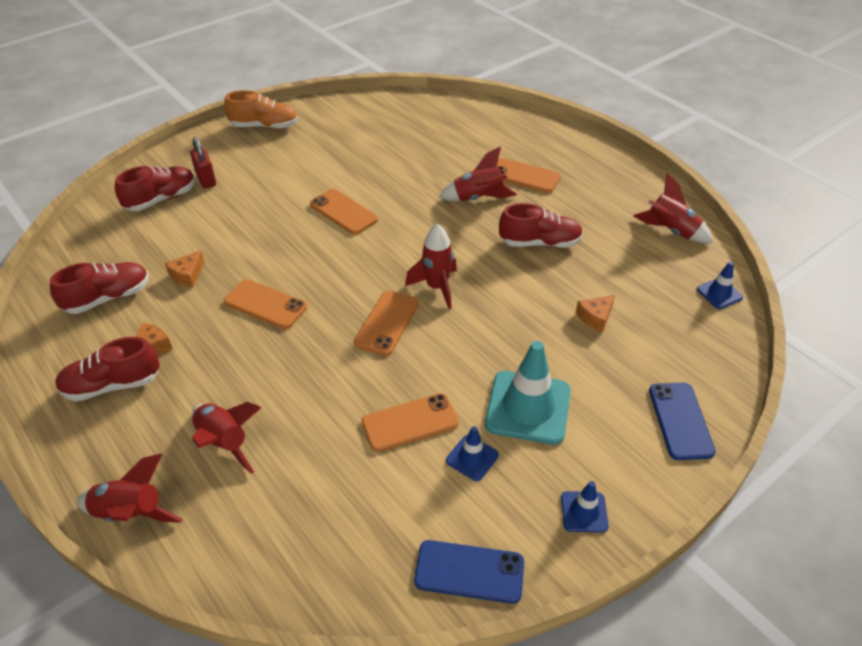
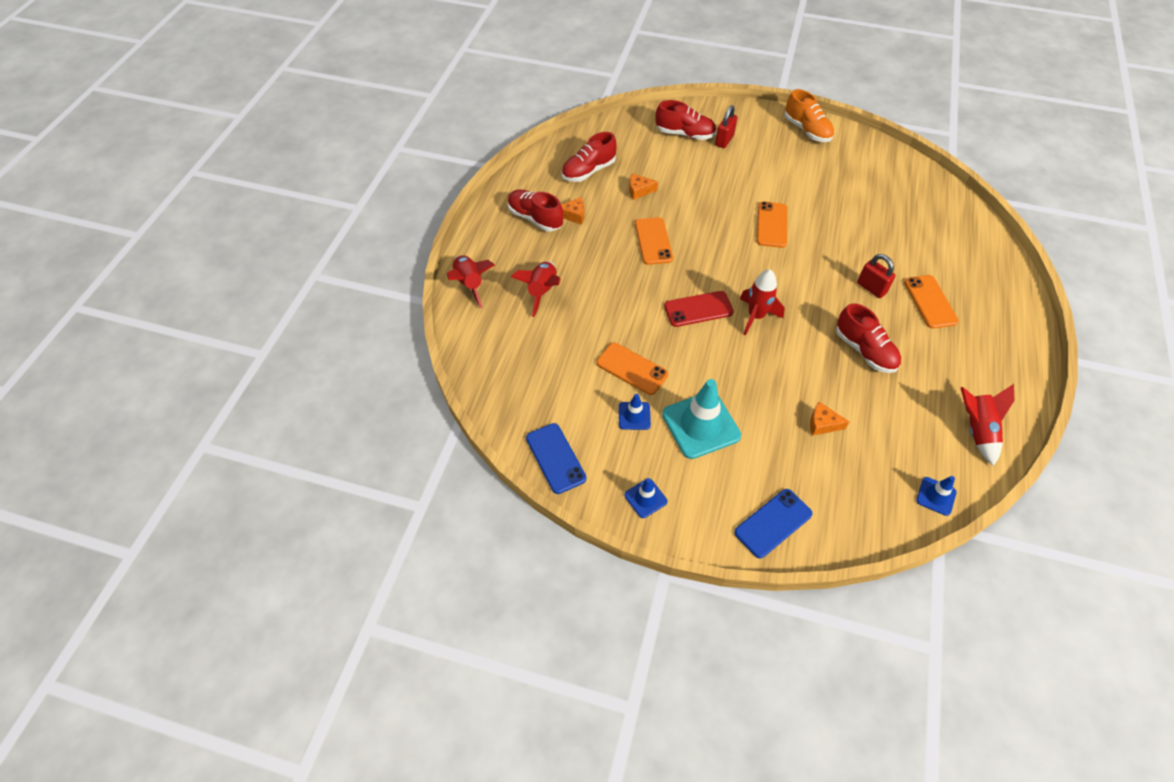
camera: 55 degrees right, 10 degrees up
red shoe [50,262,149,314] -> red shoe turned 120 degrees clockwise [561,132,617,182]
orange phone [354,291,419,356] -> red phone [664,291,734,327]
red rocket [439,146,517,201] -> red padlock [857,254,896,298]

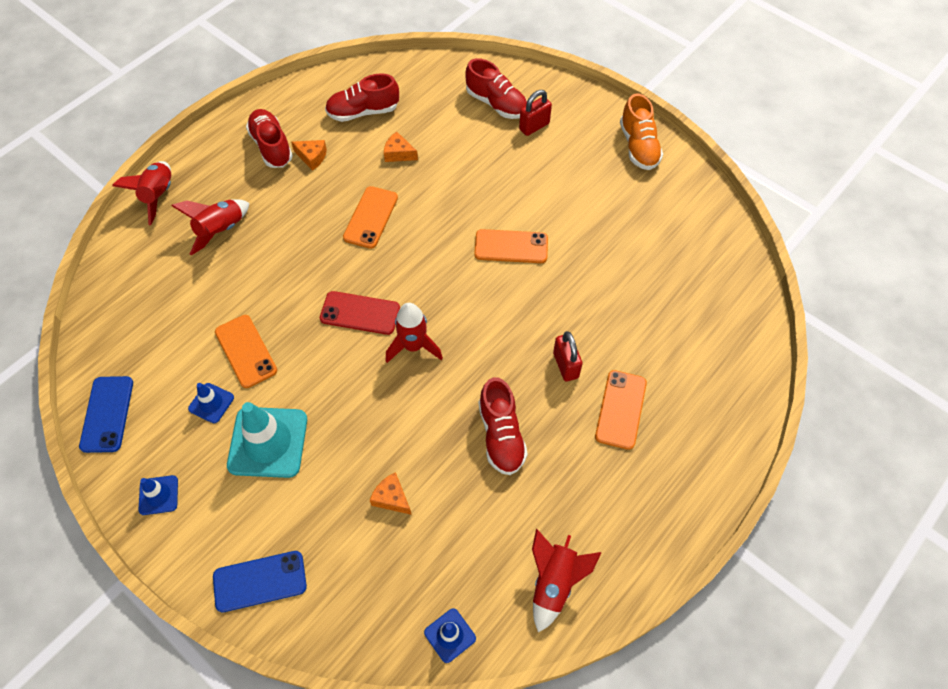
camera: 25 degrees right, 5 degrees up
orange phone [757,202,788,248] -> orange phone turned 60 degrees clockwise [474,229,548,263]

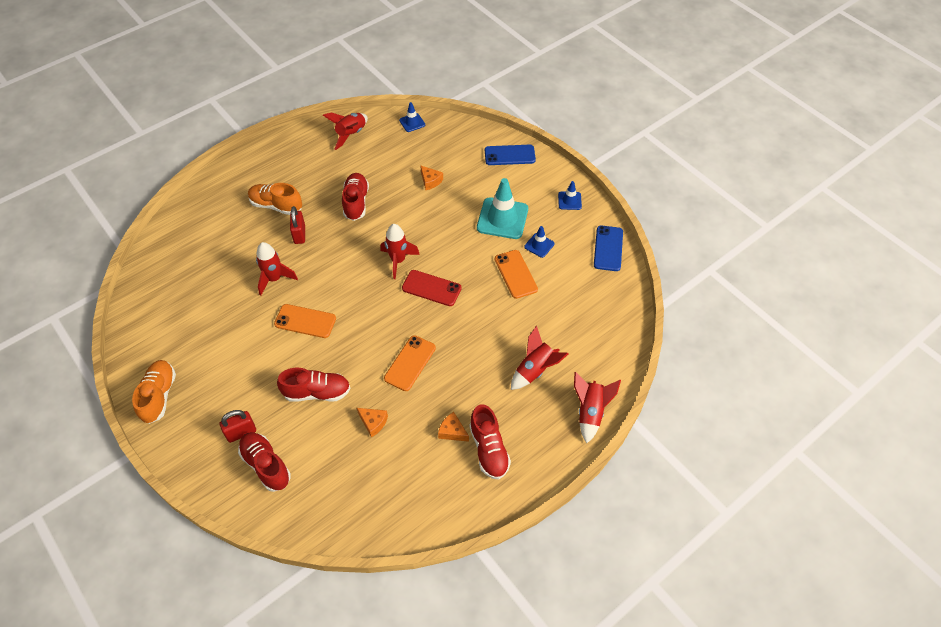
camera: 170 degrees left, 5 degrees down
red shoe [325,73,399,122] -> red shoe moved to [277,368,351,402]
orange phone [595,370,647,450] -> orange shoe [248,183,302,215]
none -> red rocket [256,242,298,296]

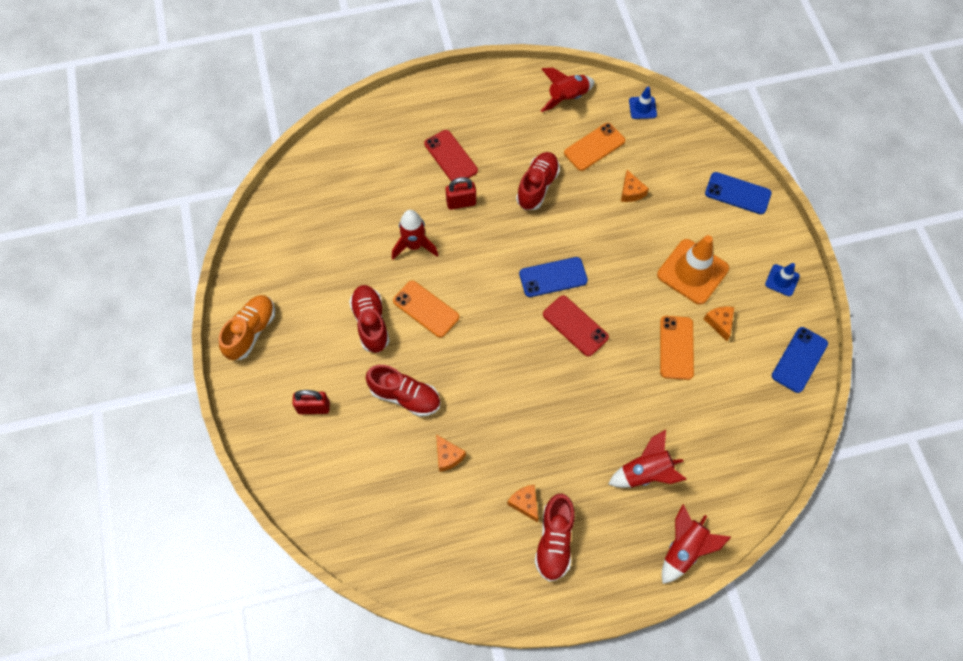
camera: 25 degrees right, 10 degrees up
red shoe [238,432,291,492] -> red shoe moved to [349,285,389,353]
orange shoe [248,183,302,215] -> red phone [424,130,478,184]
red padlock [290,206,305,244] -> red padlock turned 60 degrees clockwise [446,177,476,210]
red rocket [380,224,420,279] -> blue phone [519,257,588,297]
orange phone [384,335,436,391] -> orange phone moved to [564,123,625,171]
turquoise traffic cone [477,178,528,239] -> orange traffic cone [657,235,729,305]
blue traffic cone [524,226,555,258] -> orange cheese [704,306,734,341]

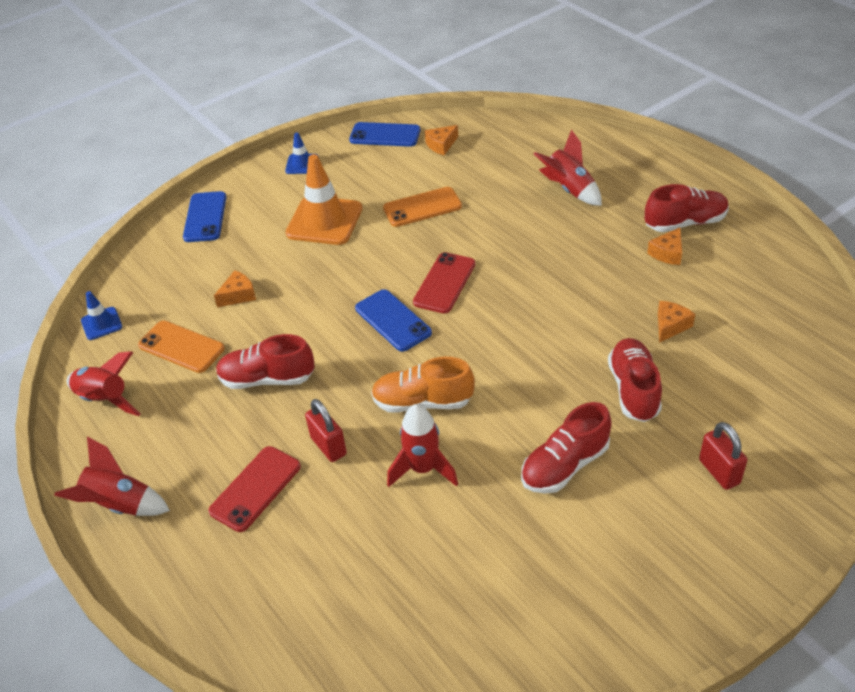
camera: 110 degrees left, 20 degrees down
orange shoe [219,295,275,360] -> orange shoe moved to [371,357,475,412]
orange phone [393,281,459,338] -> none
red rocket [662,504,731,584] -> red rocket moved to [54,437,170,516]
orange cheese [704,306,734,341] -> orange cheese moved to [425,125,458,155]

